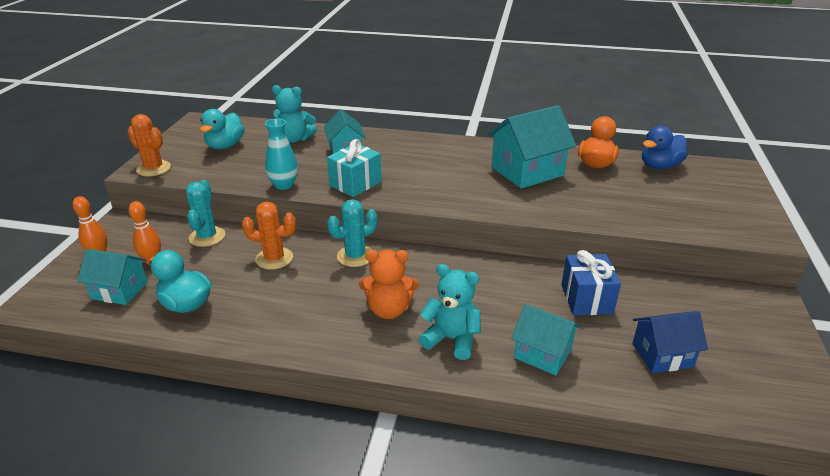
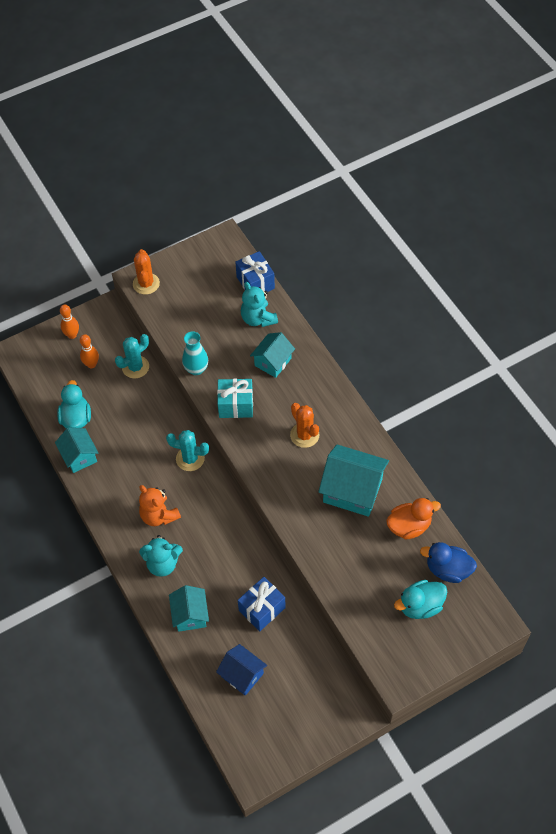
camera: 50 degrees right, 25 degrees up
turquoise house [77,249,148,305] -> turquoise house moved to [55,427,98,473]
turquoise duck [200,109,245,149] -> turquoise duck moved to [394,580,447,619]
orange cactus [242,202,296,270] -> orange cactus moved to [290,403,319,448]
turquoise teddy bear [419,264,481,360] -> turquoise teddy bear turned 105 degrees clockwise [139,535,183,577]
none -> blue gift [236,251,275,292]

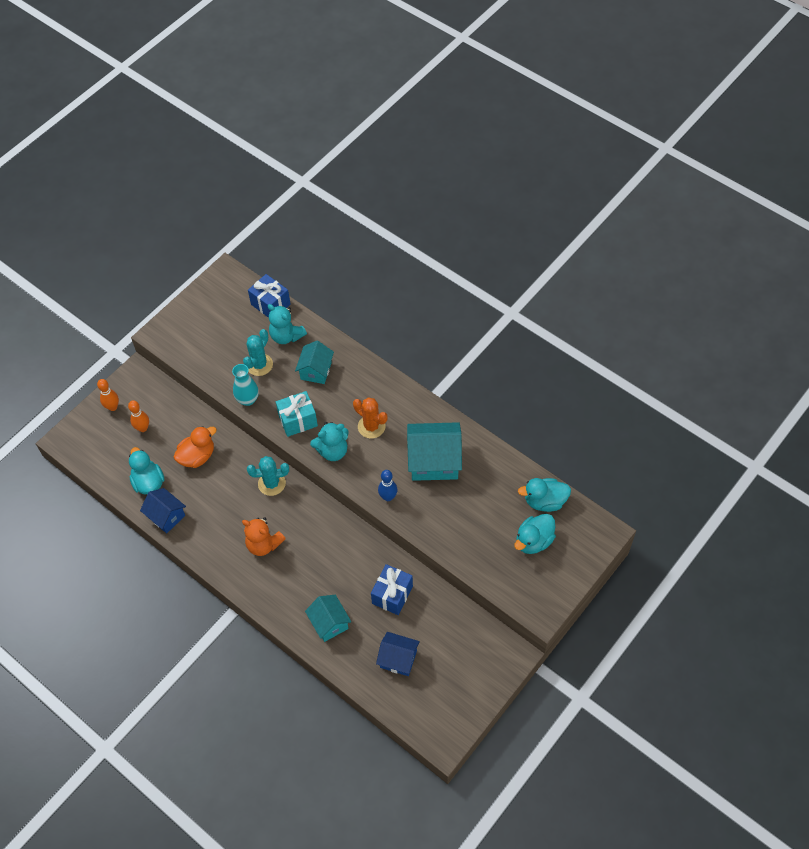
camera: 20 degrees left, 0 degrees up
turquoise house [55,427,98,473] -> blue house [140,488,186,533]
turquoise cactus [115,334,149,378] -> turquoise cactus moved to [243,329,273,376]
orange cactus [133,249,160,294] -> none
turquoise teddy bear [139,535,183,577] -> turquoise teddy bear moved to [310,422,349,461]
orange duck [386,498,441,540] -> orange duck moved to [174,426,217,468]
blue duck [420,542,477,583] -> turquoise duck [518,478,571,512]
none -> blue bowling pin [378,470,397,501]

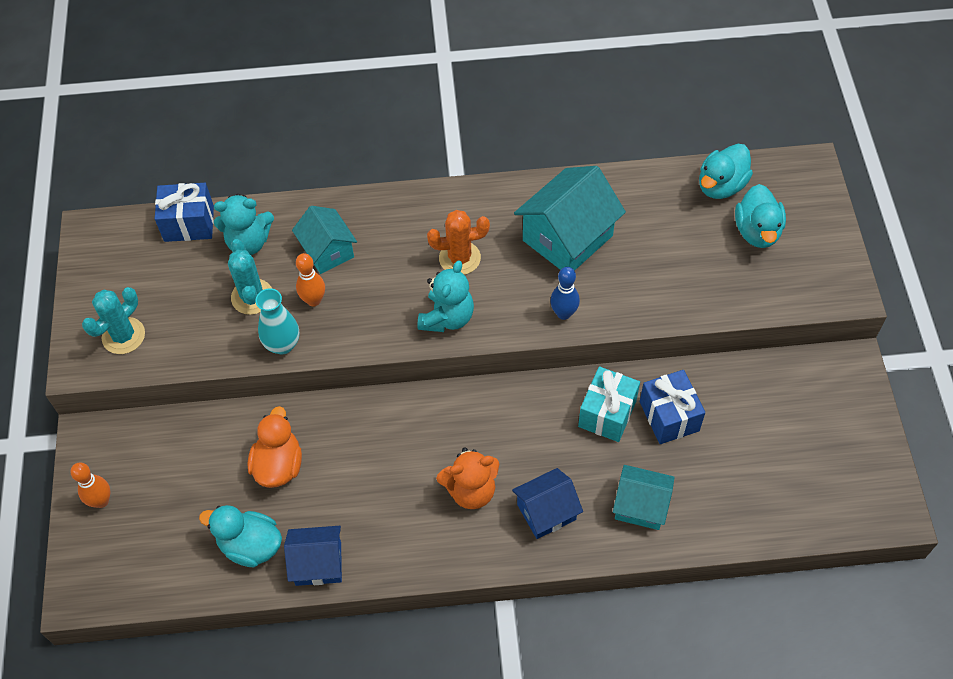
camera: 45 degrees left, 0 degrees up
orange bowling pin [128,400,149,432] -> orange bowling pin moved to [296,253,325,306]
turquoise cactus [247,456,289,496] -> turquoise cactus moved to [82,287,145,354]
turquoise gift [276,391,318,437] -> turquoise gift moved to [578,366,640,442]
blue house [376,632,420,676] -> blue house moved to [512,468,583,539]

